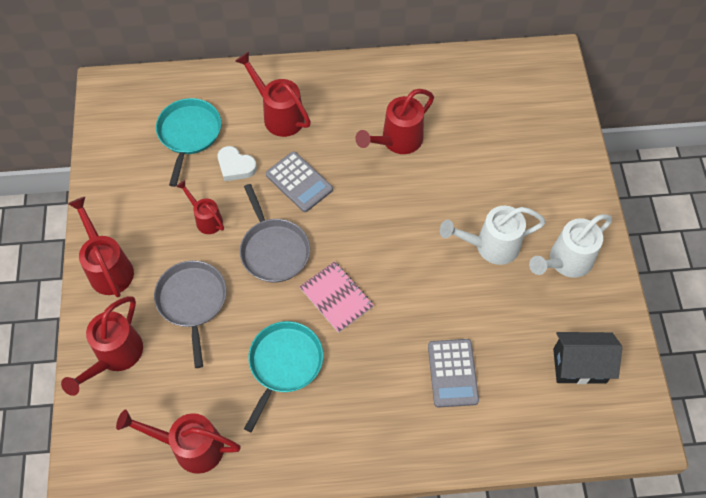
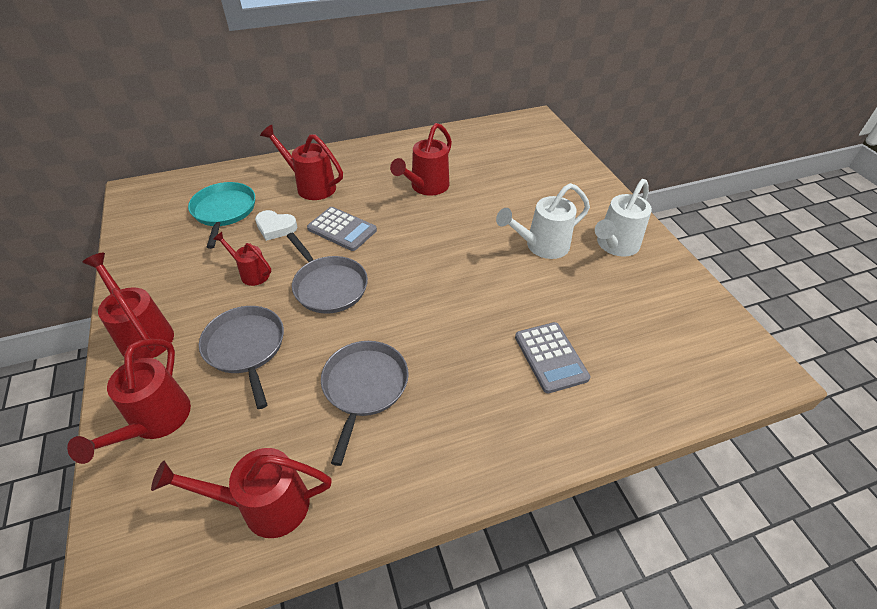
camera: 15 degrees left, 15 degrees down
turquoise pan [244,321,323,432] -> grey pan [321,341,409,466]
pink notebook [299,261,374,333] -> none
black house [553,332,622,384] -> none

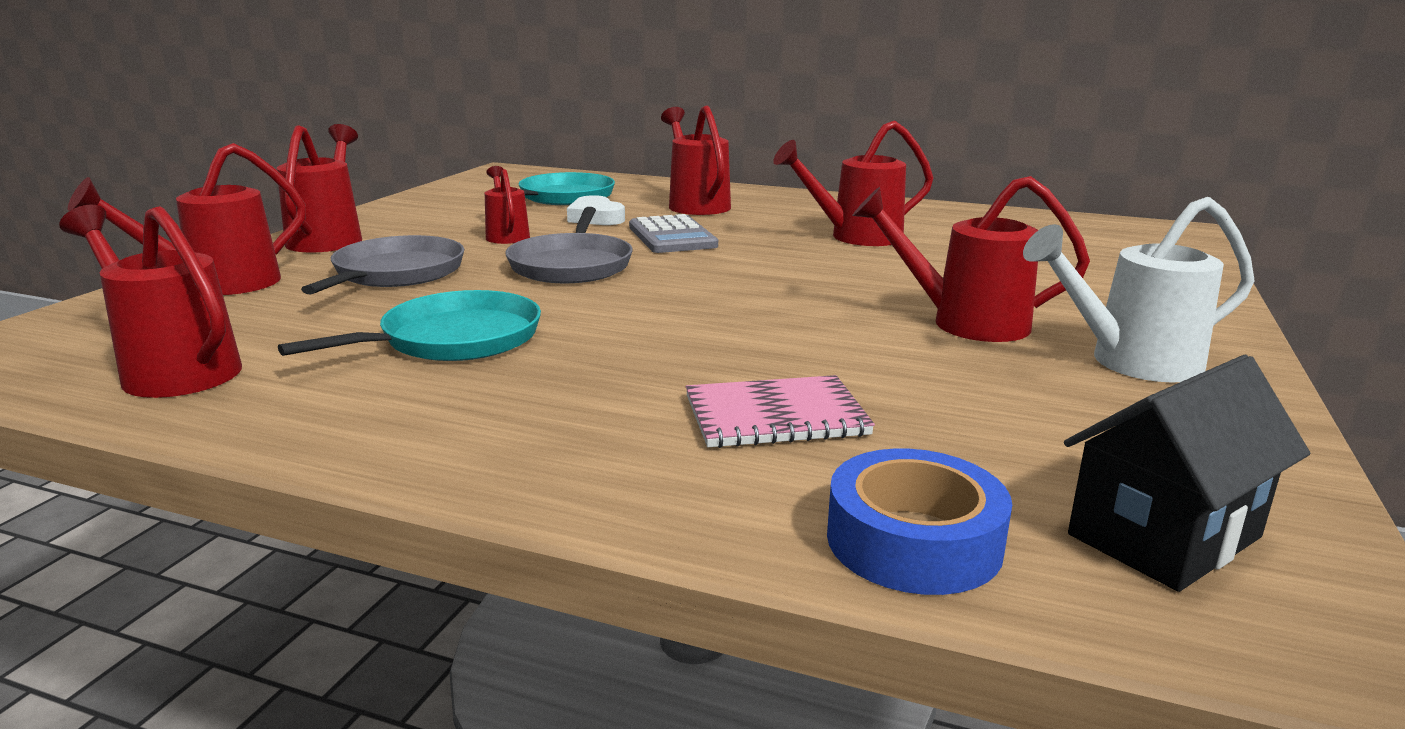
camera: 40 degrees right, 25 degrees down
grey pan [321,341,409,466] -> turquoise pan [278,290,541,361]
white watering can [496,183,590,259] -> red watering can [852,176,1090,342]
grey calculator [515,322,590,393] -> pink notebook [686,375,875,448]
none -> blue tape [827,449,1012,595]
none -> black house [1064,355,1310,592]

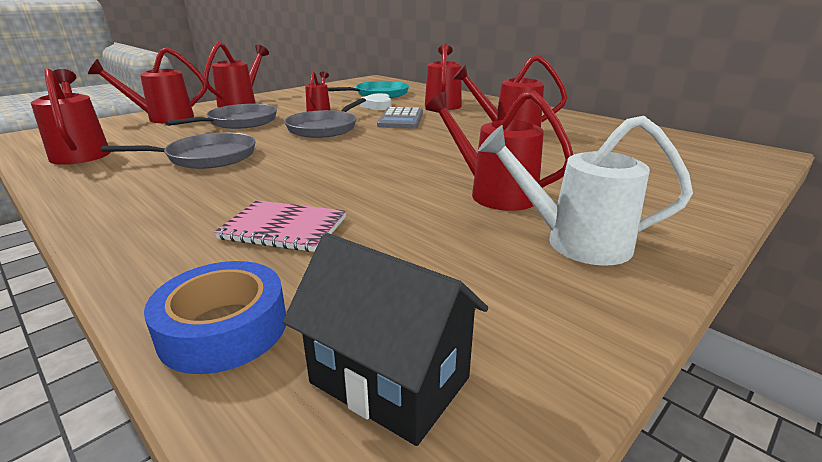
camera: 25 degrees right, 5 degrees up
turquoise pan [278,290,541,361] -> grey pan [101,133,256,169]
black house [1064,355,1310,592] -> black house turned 45 degrees clockwise [283,233,488,446]

